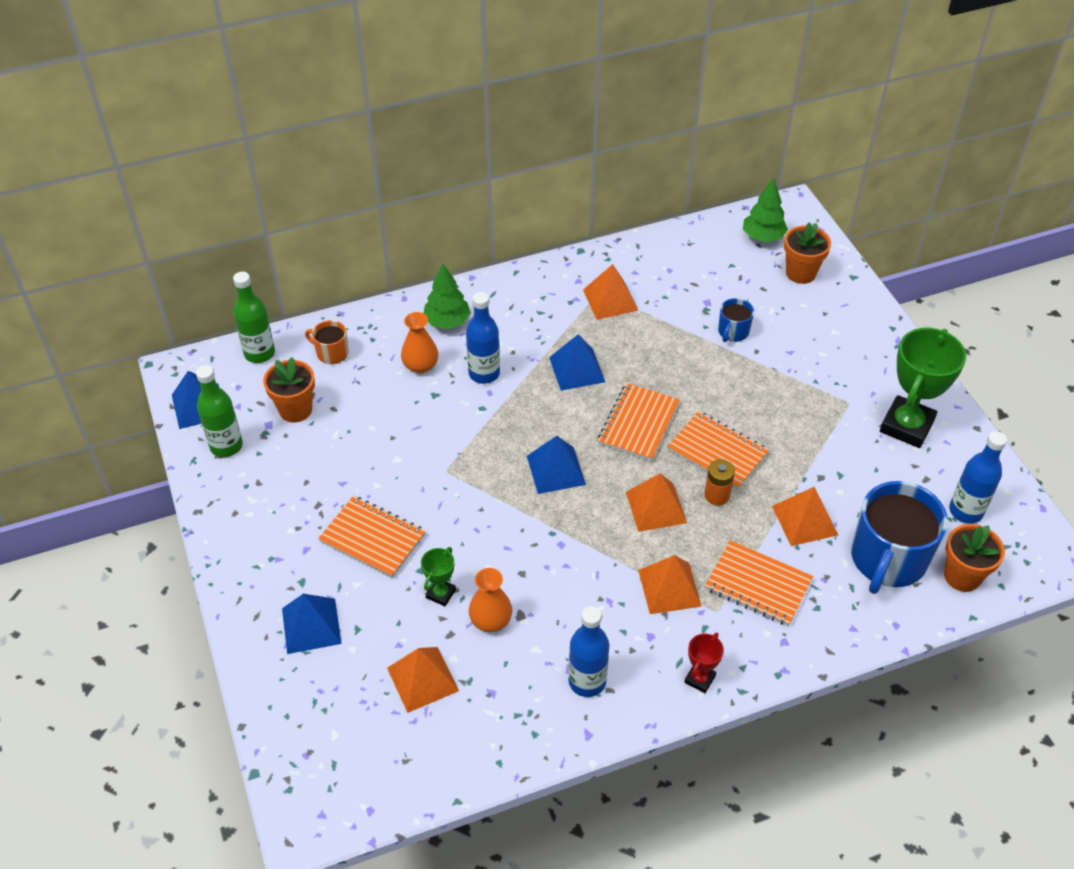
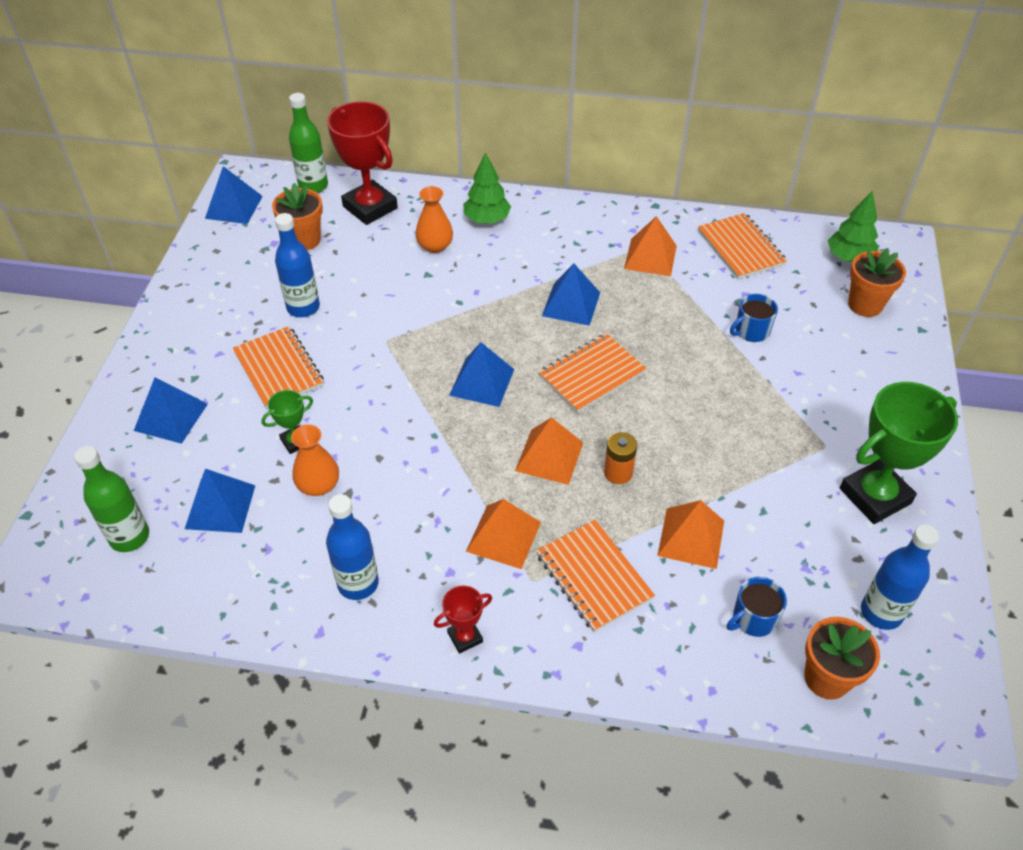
camera: 30 degrees right, 0 degrees up
green bottle [196,365,243,457] -> green bottle moved to [74,446,149,552]
orange mug [305,320,349,364] -> red trophy [327,101,398,225]
orange pyramid [387,647,459,713] -> blue pyramid [185,469,255,533]
blue bottle [466,292,500,384] -> blue bottle moved to [275,213,320,317]
orange notebook [667,411,769,490] -> orange notebook moved to [698,213,787,279]
blue mug [851,481,948,594] -> blue mug [727,577,787,637], size x0.47

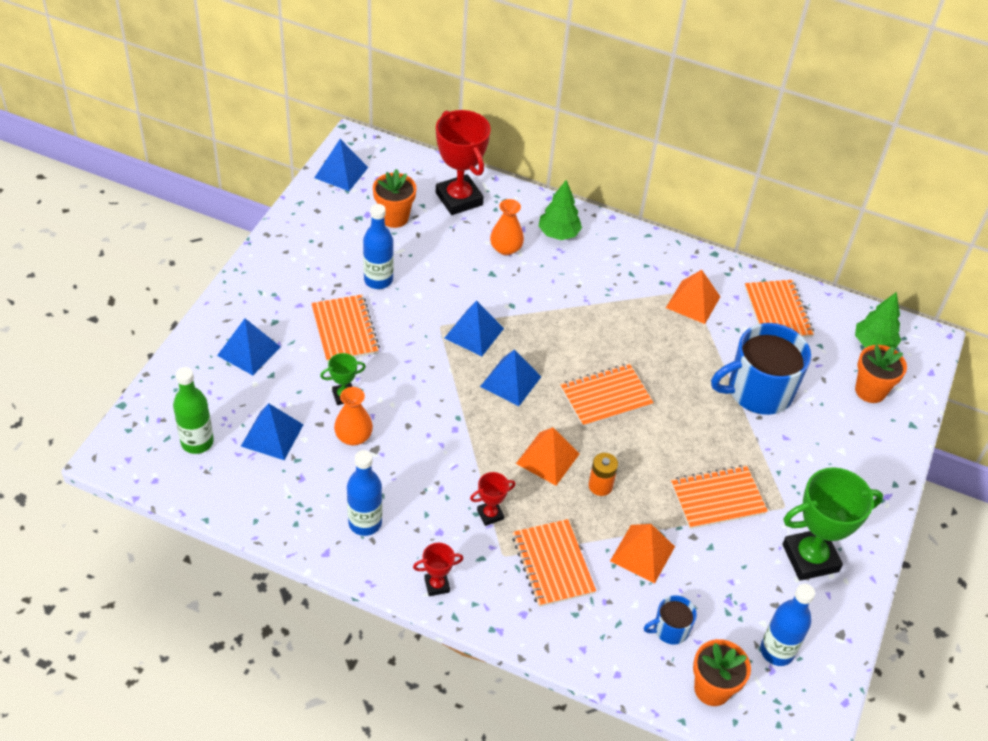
camera: 10 degrees right, 0 degrees up
green bottle [289,93,328,193] -> none
orange pyramid [466,499,541,569] -> red trophy [470,472,516,526]
blue pyramid [542,264,600,326] -> blue pyramid moved to [445,301,504,356]
blue mug [730,294,778,342] -> blue mug [711,323,811,415], size x2.11
none -> orange notebook [671,465,768,529]

